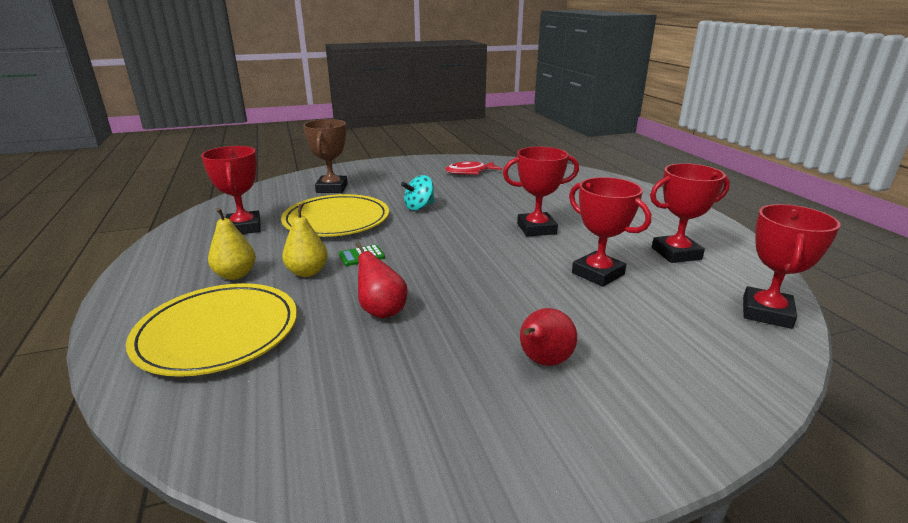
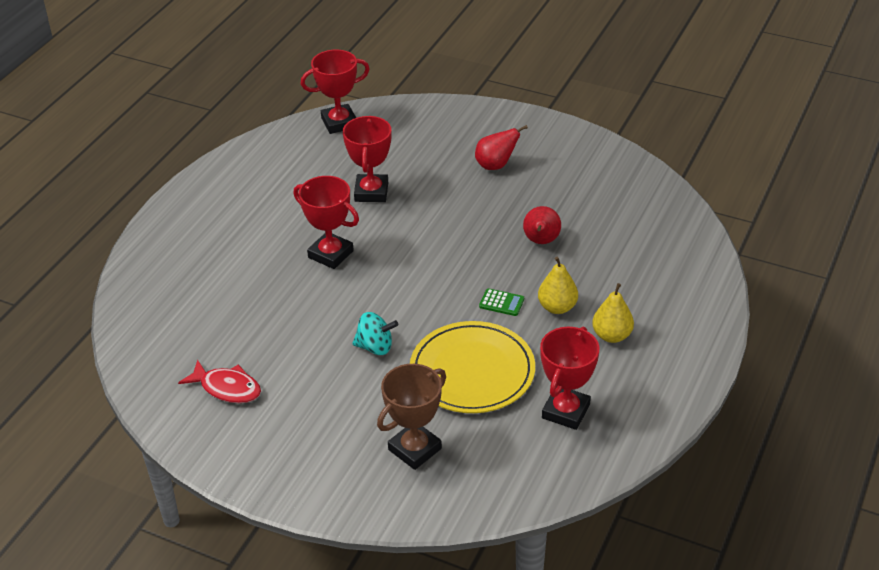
camera: 135 degrees left, 15 degrees up
yellow plate [126,283,297,377] -> none
red trophy [650,163,730,263] -> none

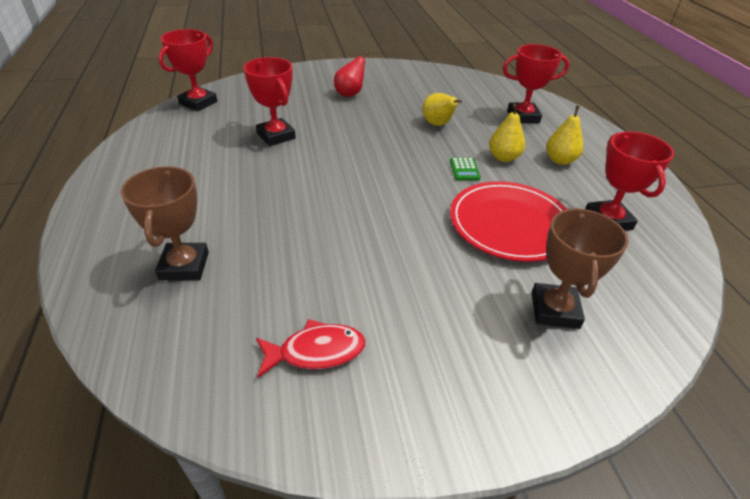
camera: 40 degrees left, 0 degrees up
red trophy [294,176,359,269] -> red trophy moved to [503,44,570,123]
turquoise spinning top [352,312,398,355] -> none
yellow plate [410,321,535,413] -> red plate [450,181,567,262]
green calculator [479,288,524,316] -> green calculator turned 105 degrees clockwise [450,158,481,180]
red pear [523,206,561,244] -> yellow pear [423,93,462,126]
none -> brown trophy [121,166,209,281]

